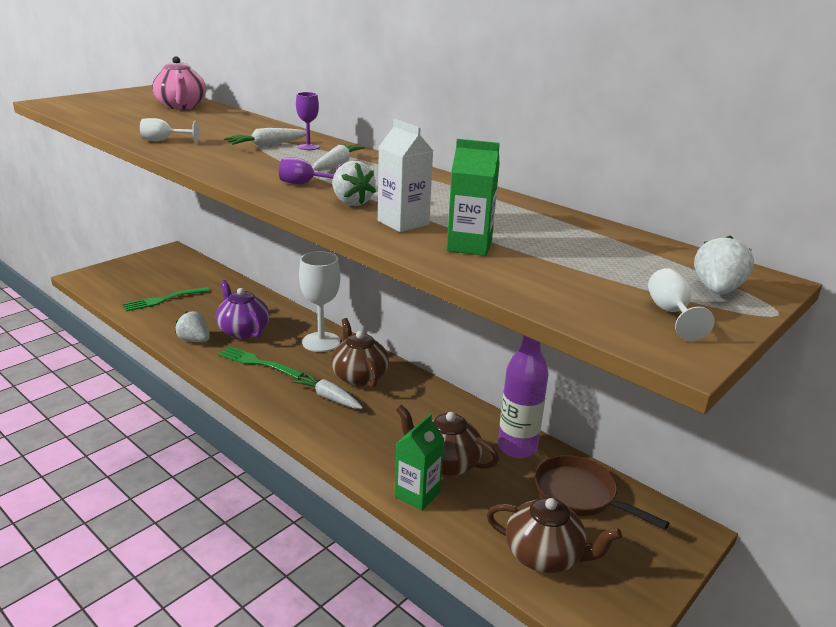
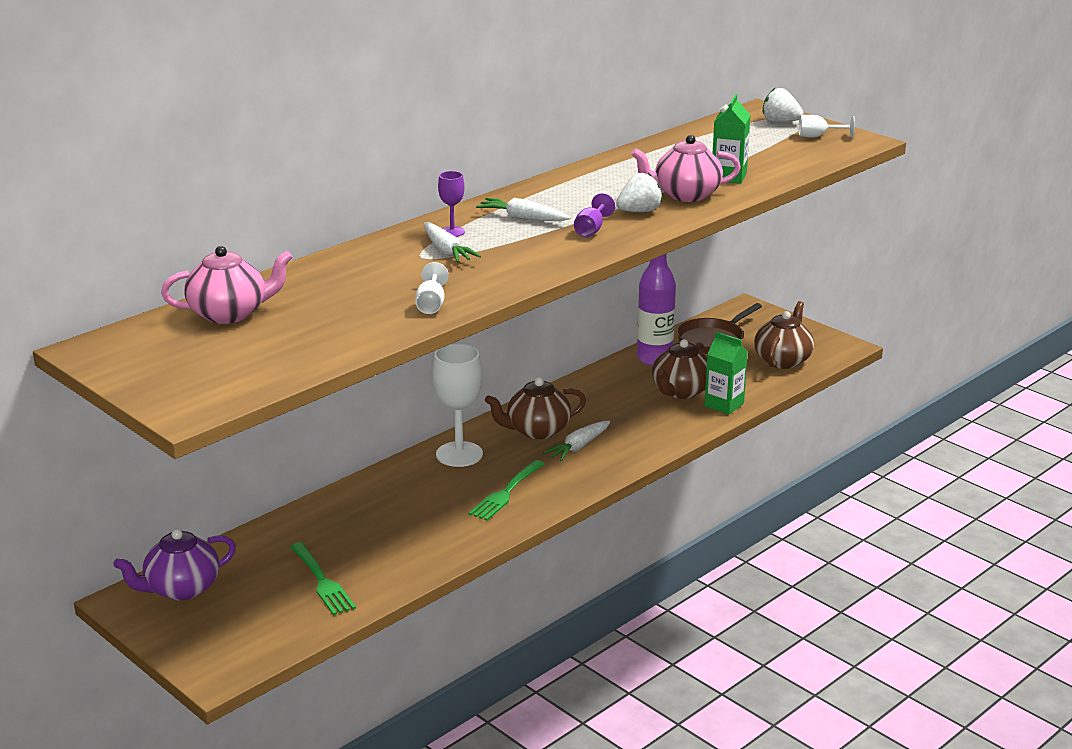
camera: 85 degrees left, 0 degrees up
white strawberry [175,311,210,342] -> none
purple teapot [216,280,270,339] -> purple teapot moved to [113,529,236,600]
white carton [378,119,433,232] -> pink teapot [631,135,741,202]

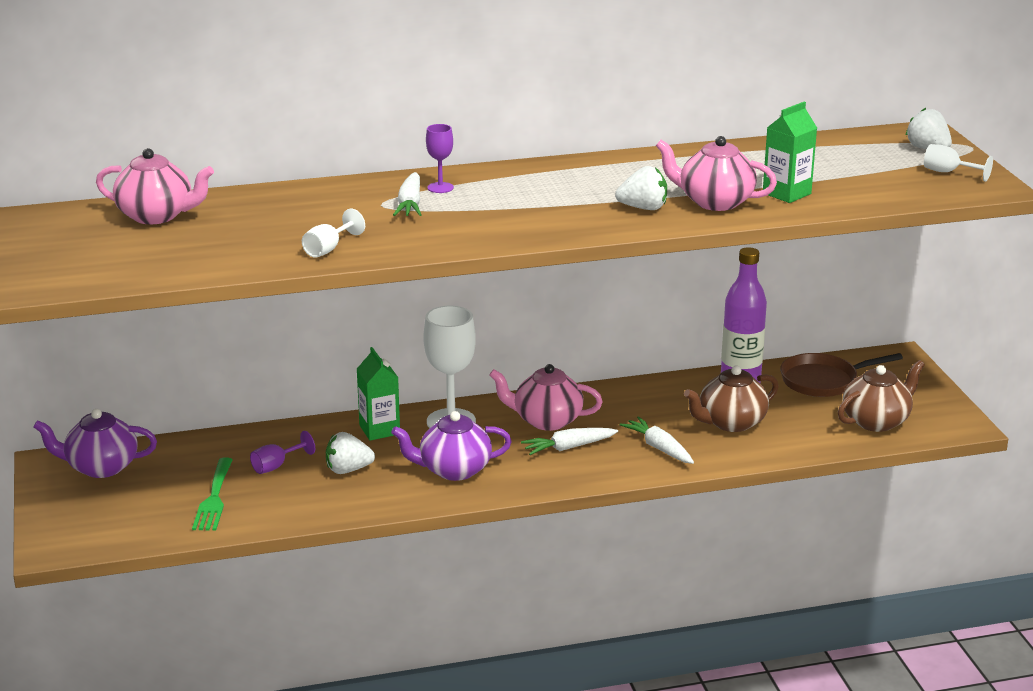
camera: 30 degrees right, 0 degrees up
green fork [469,460,544,521] -> purple teapot [391,411,512,481]
white carrot [476,198,571,221] -> white carrot moved to [620,416,694,464]
brown teapot [485,377,586,439] -> pink teapot [489,364,603,431]
purple goblet [574,193,615,237] -> purple goblet moved to [250,431,315,474]
green carton [704,332,748,415] -> green carton moved to [357,347,400,441]
none -> white strawberry [326,432,375,474]

